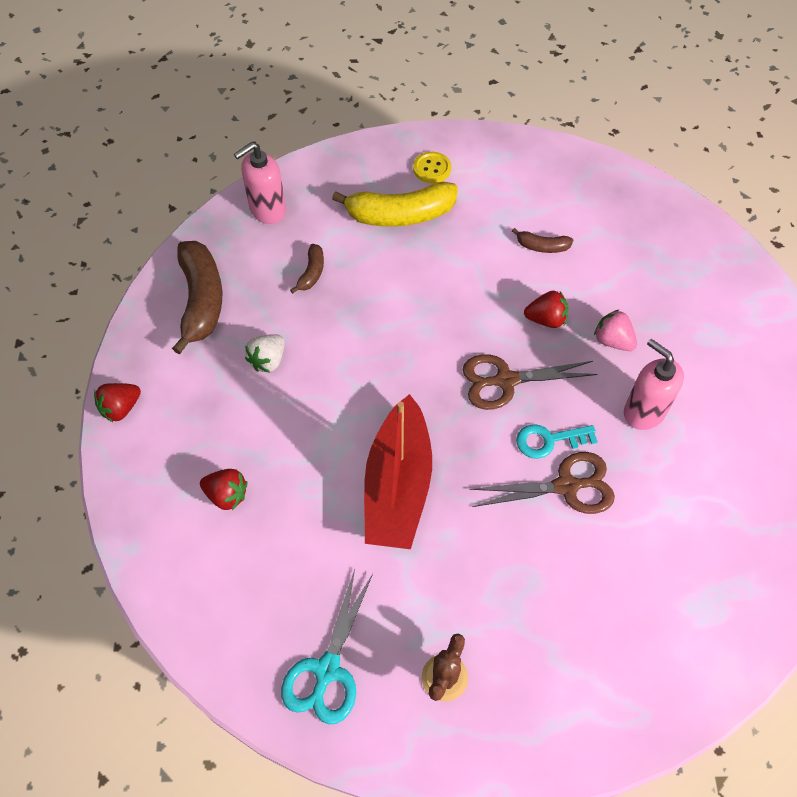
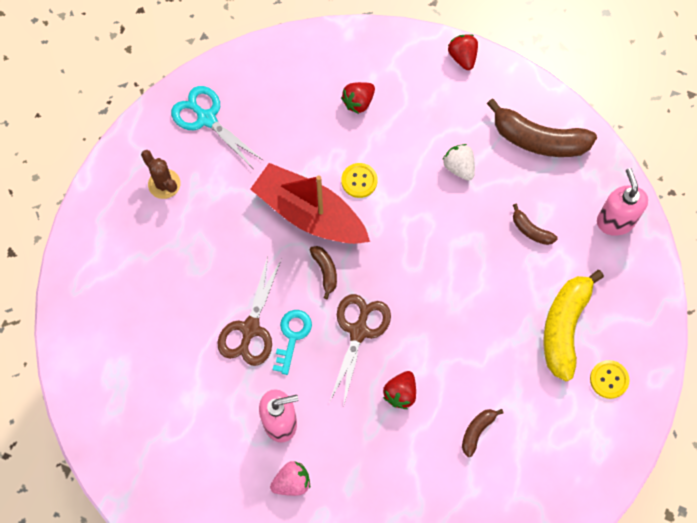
camera: 115 degrees right, 10 degrees up
pink strawberry [594,309,637,351] -> pink strawberry moved to [270,461,310,496]
none -> brown banana [310,246,337,299]
none -> yellow button [341,163,378,198]

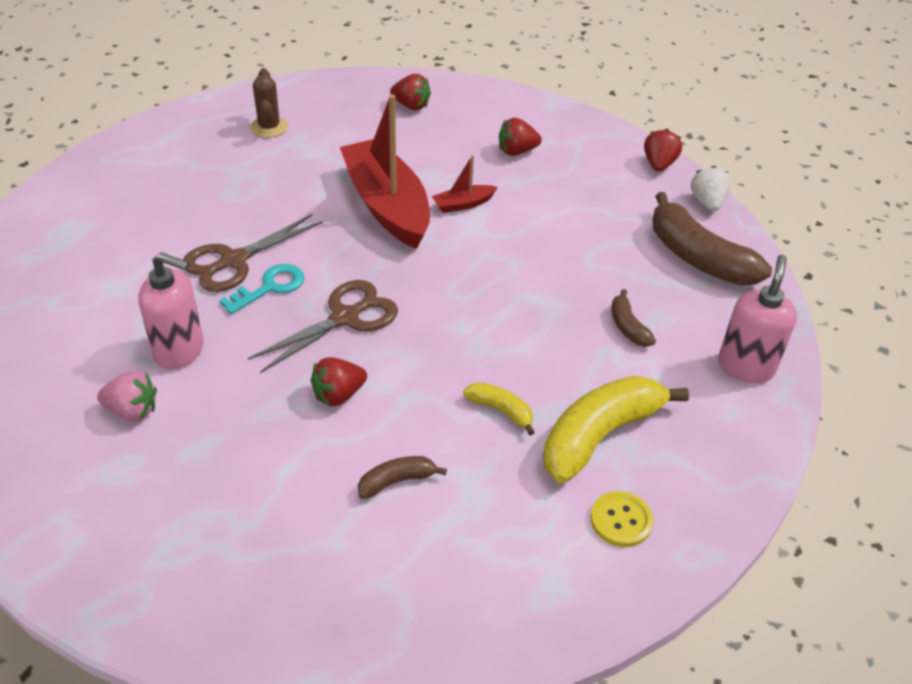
camera: 30 degrees right, 25 degrees down
turquoise scissors [171,86,264,168] -> none
brown banana [310,246,337,299] -> none
yellow button [341,163,378,198] -> red boat [432,155,498,213]
white strawberry [442,144,475,181] -> white strawberry moved to [691,166,731,211]
none -> red strawberry [390,74,431,110]
none -> yellow banana [463,383,535,435]

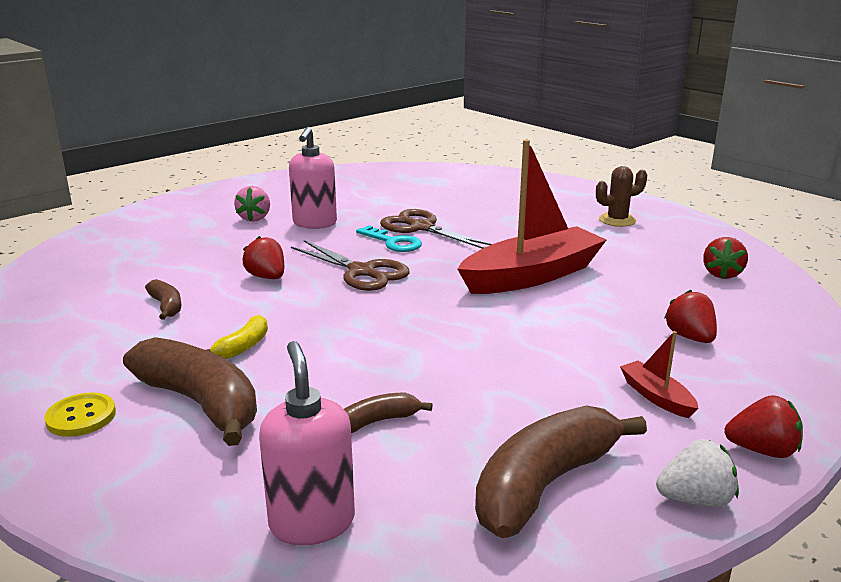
camera: 85 degrees right, 20 degrees down
red boat [432,155,498,213] -> red boat moved to [620,331,699,418]
yellow banana [543,376,689,483] -> brown banana [123,337,257,446]
pink soap dispenser [718,255,797,383] -> pink soap dispenser turned 120 degrees counterclockwise [259,341,355,545]

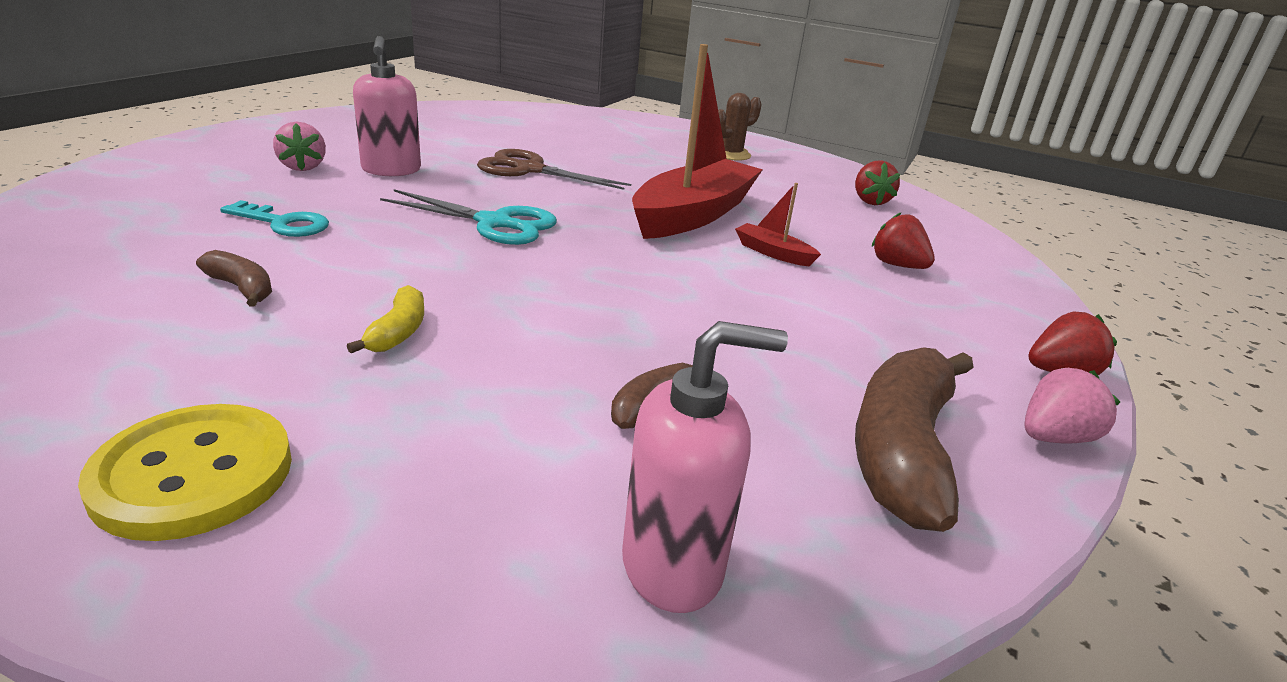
camera: 25 degrees left, 5 degrees up
yellow button [44,392,116,437] -> yellow button [78,404,292,541], size x1.64
brown banana [123,337,257,446] -> none
red strawberry [242,236,284,279] -> none
pink soap dispenser [259,341,355,545] -> pink soap dispenser turned 120 degrees clockwise [622,321,788,613]
brown scissors [291,240,410,291] -> turquoise scissors [380,189,557,245]
turquoise key [356,225,422,252] -> turquoise key moved to [220,200,329,237]
red boat [620,331,699,418] -> red boat moved to [735,183,821,266]
white strawberry [656,439,739,507] -> pink strawberry [1024,368,1120,443]

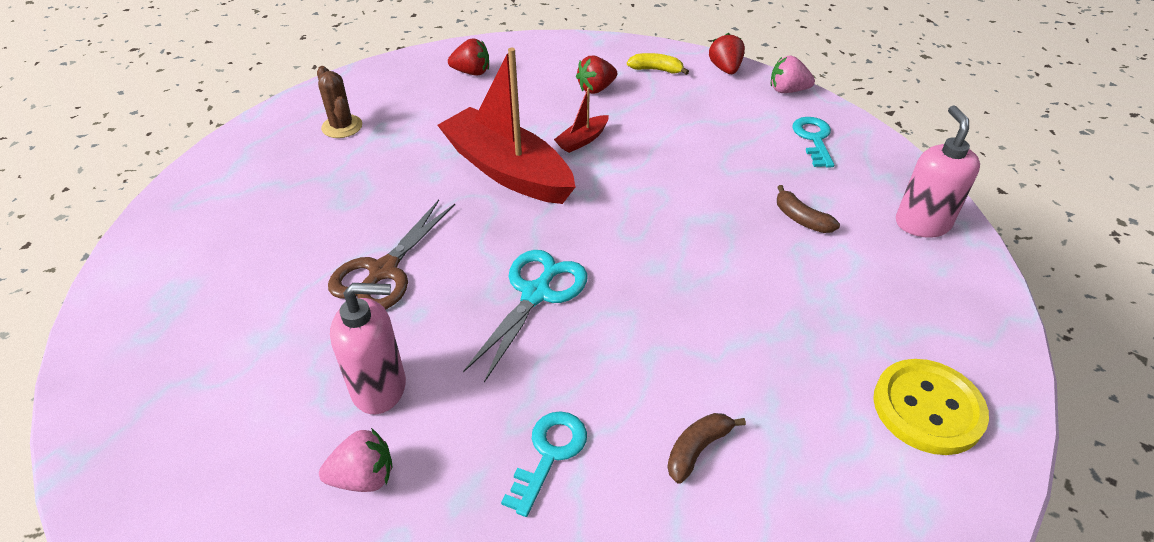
camera: 80 degrees left, 15 degrees up
yellow banana [347,285,424,353] -> yellow banana moved to [627,53,689,75]
brown banana [855,347,974,532] -> turquoise key [792,117,834,168]
pink strawberry [1024,368,1120,443] -> pink strawberry turned 60 degrees counterclockwise [771,56,815,93]

